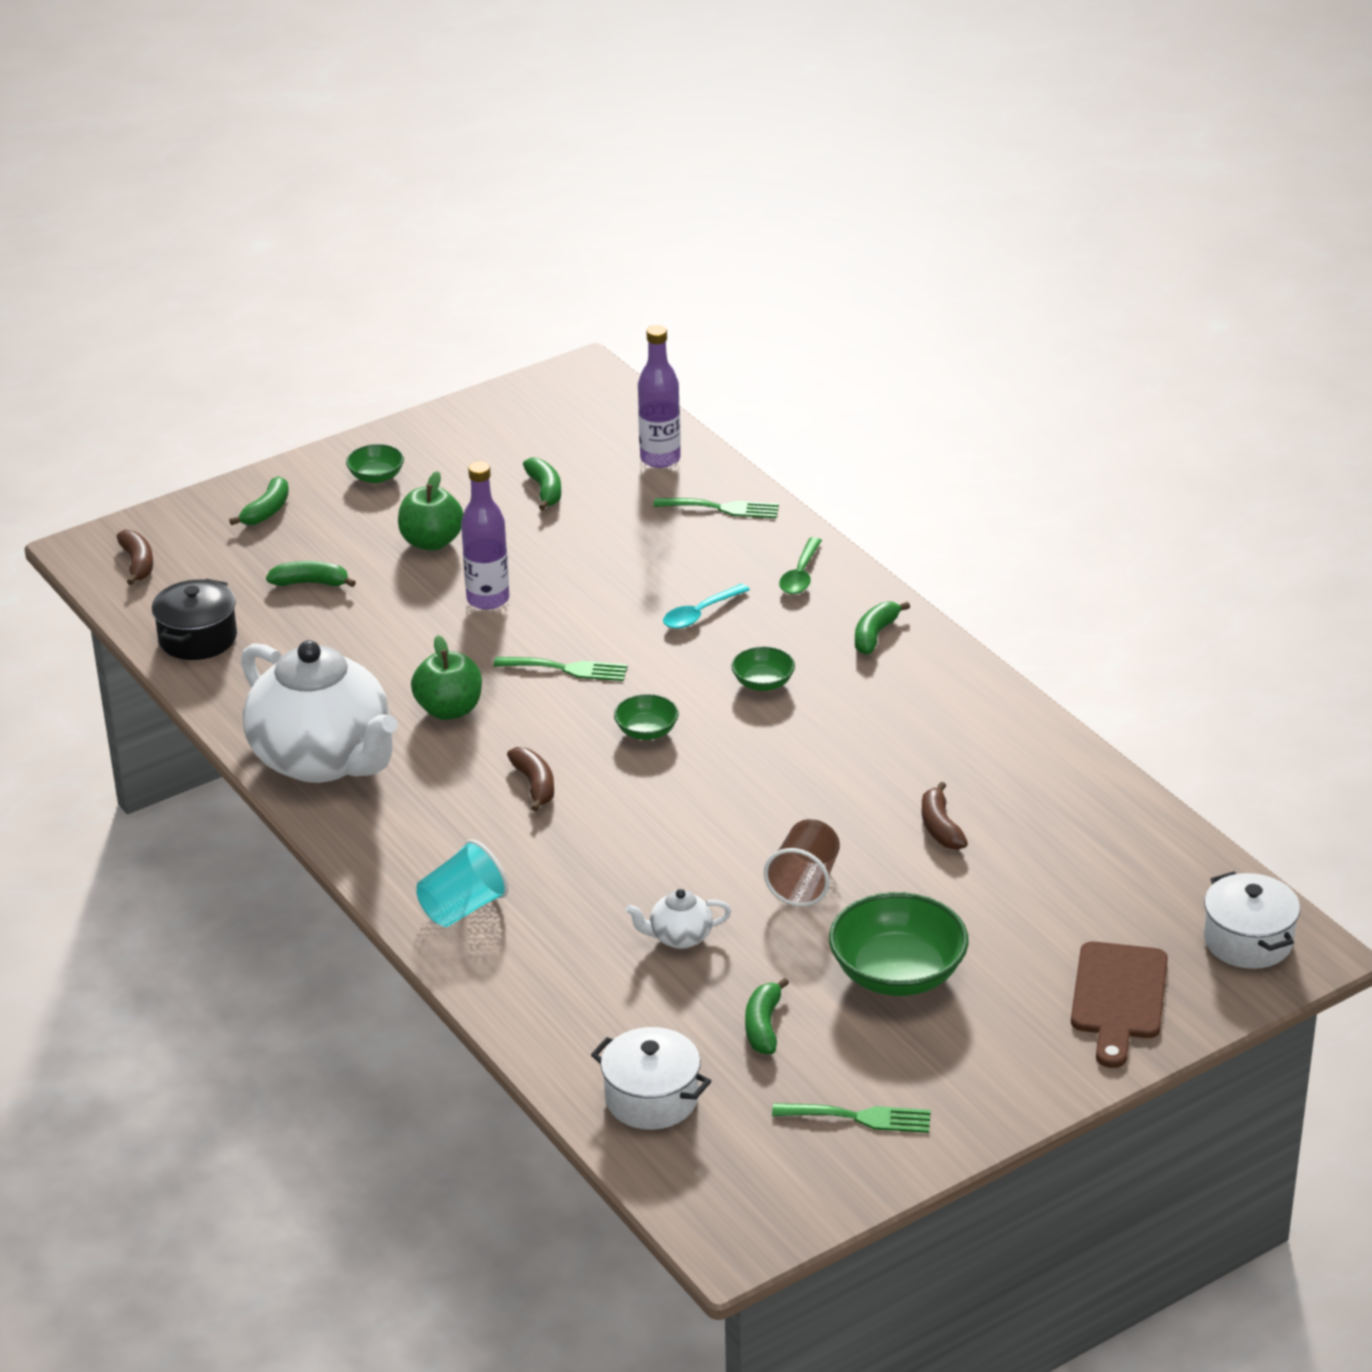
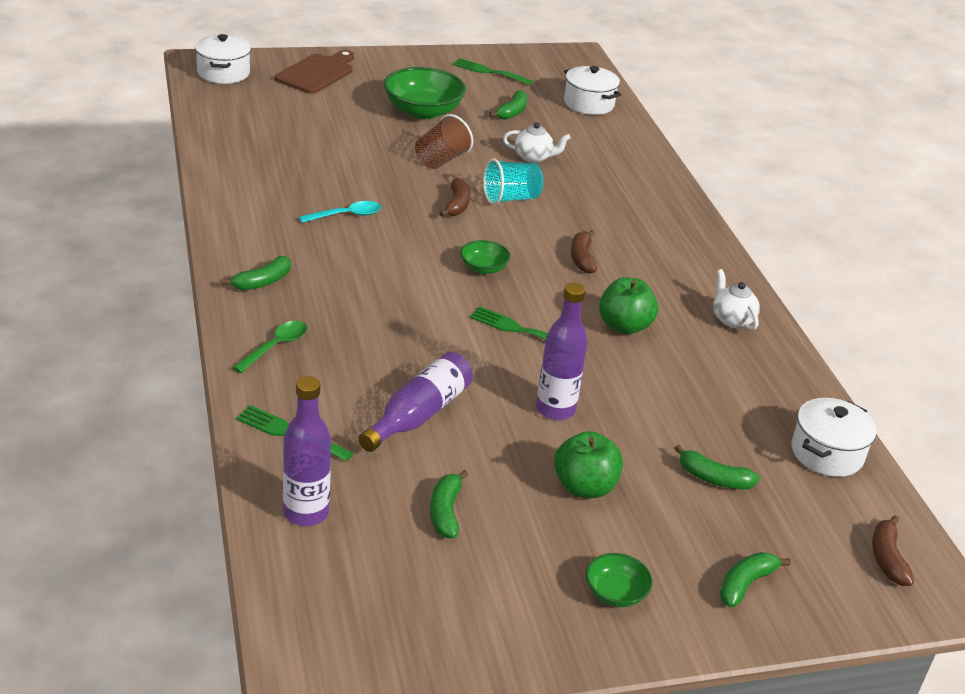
camera: 165 degrees left, 0 degrees up
black pot [152,579,237,660] -> white pot [792,398,877,477]
white teapot [241,640,398,783] -> white teapot [713,269,760,330], size x0.40
turquoise cup [417,839,509,927] -> turquoise cup moved to [483,158,543,205]
turquoise spoon [663,584,750,629] -> turquoise spoon moved to [299,201,381,223]
green bowl [731,647,795,691] -> none
brown banana [922,782,968,850] -> brown banana moved to [439,178,470,217]
none -> purple bottle [358,352,473,452]

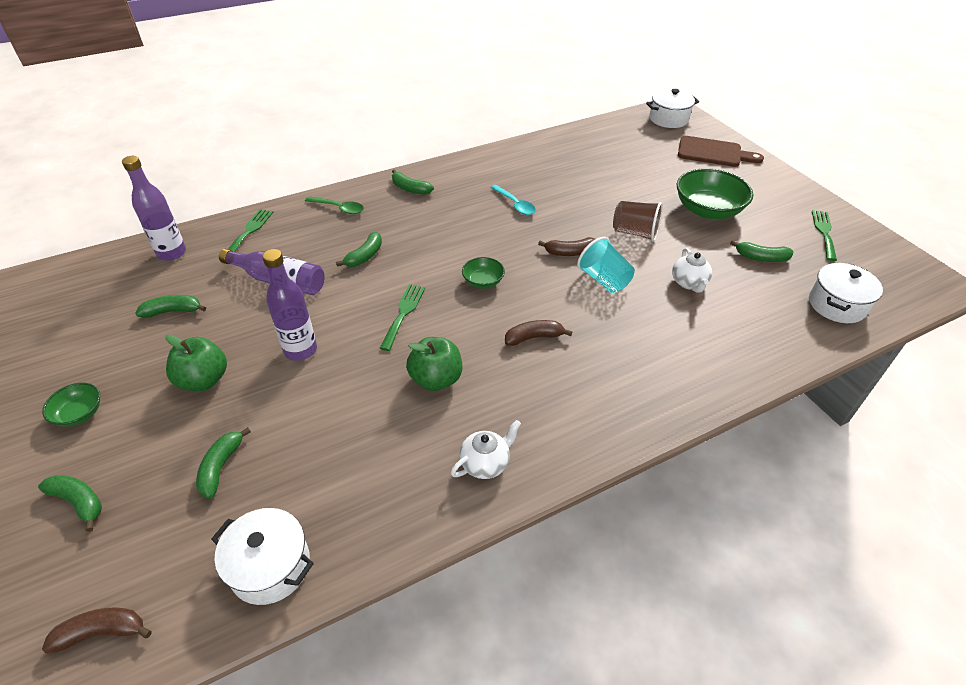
camera: 80 degrees right, 10 degrees up
none -> green banana [336,232,382,267]

